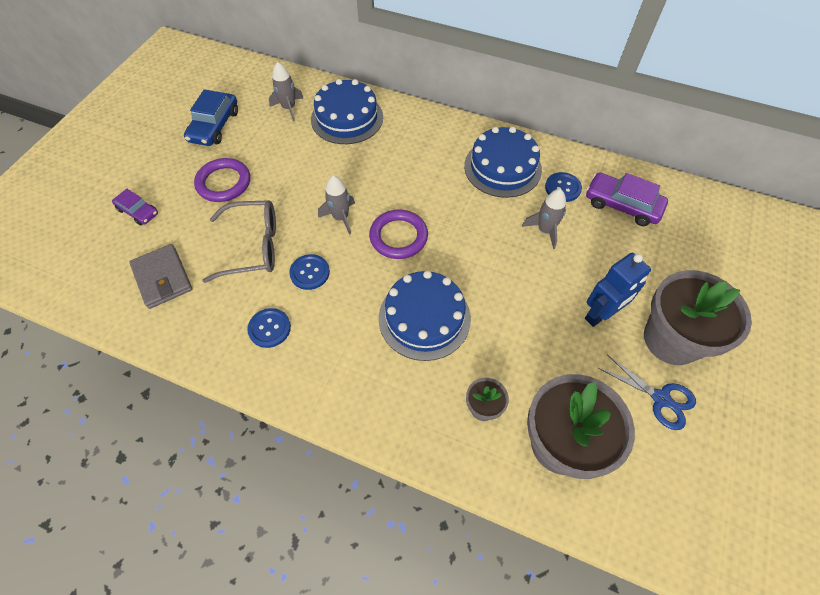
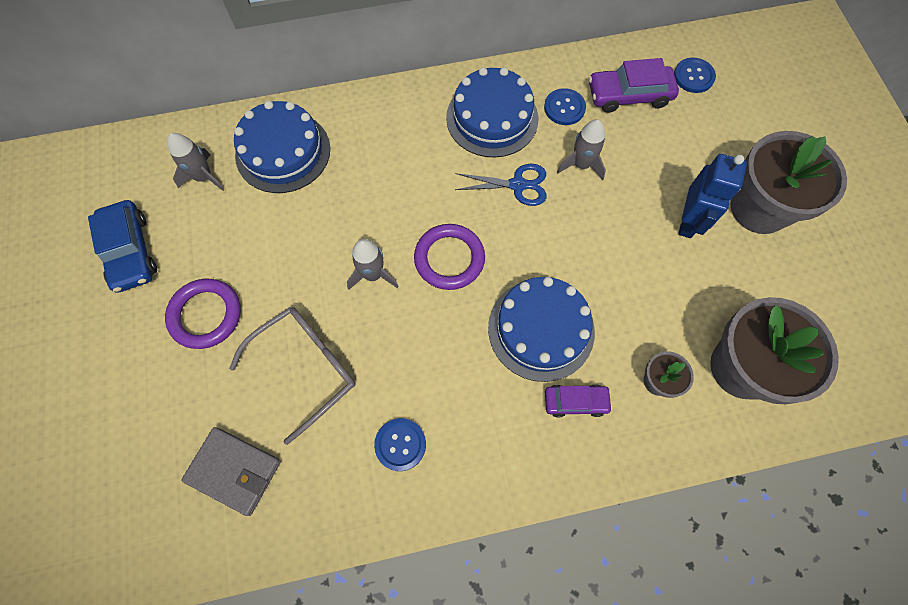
camera: 35 degrees left, 10 degrees up
purple car [112,189,158,225] -> purple car moved to [545,384,612,418]
blue button [289,254,330,290] -> blue button moved to [674,58,716,93]
blue scissors [598,354,696,430] -> blue scissors moved to [455,164,547,206]

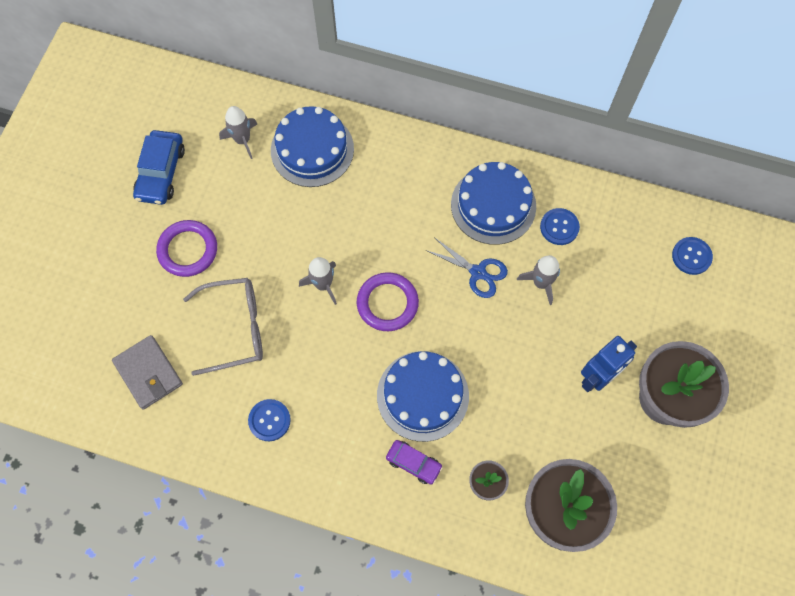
camera: 30 degrees right, 0 degrees up
purple car [589,58,679,113] -> none

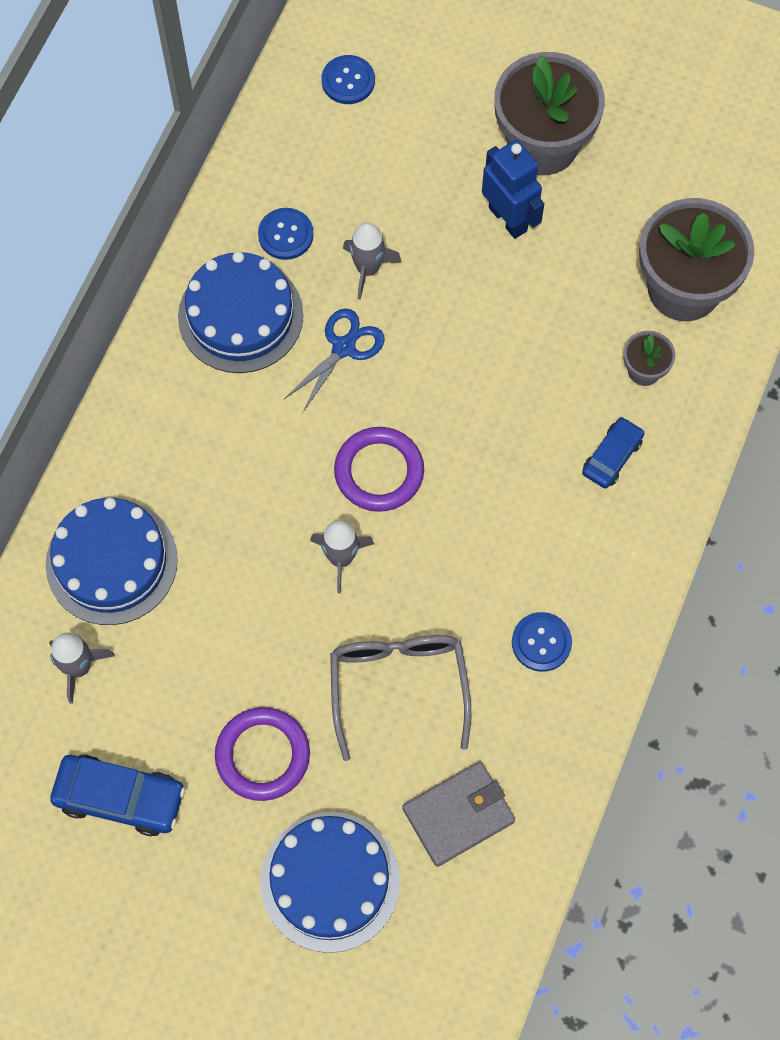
camera: 85 degrees left, 0 degrees up
blue cake [377,351,469,442] -> blue cake moved to [260,812,400,953]
purple car [386,440,443,484] -> blue car [582,417,644,488]

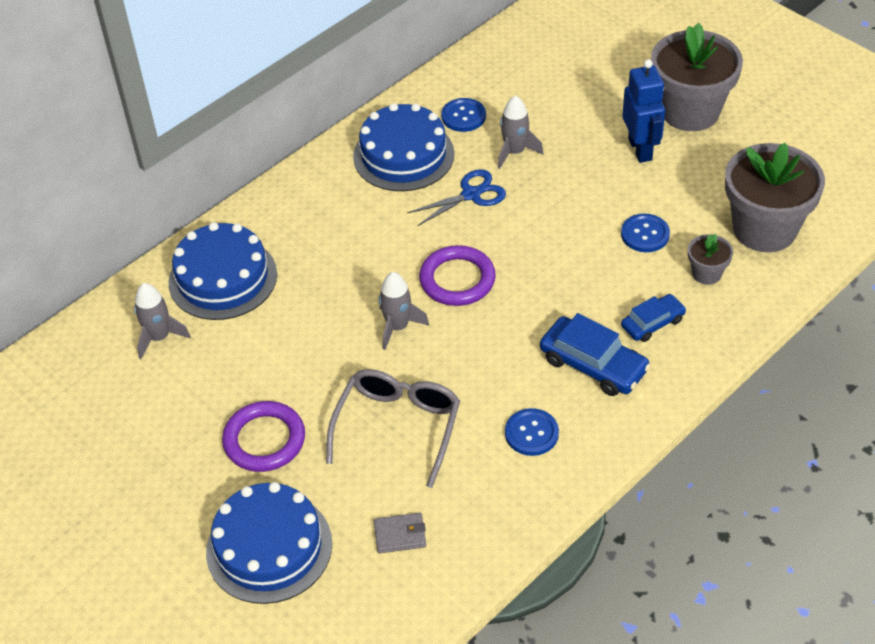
camera: 25 degrees right, 20 degrees down
blue car [50,755,185,836] -> blue car moved to [540,313,651,396]
blue button [322,55,375,104] -> blue button moved to [621,214,670,252]
grey wallet [402,761,515,867] -> grey wallet [374,513,426,553], size x0.58

